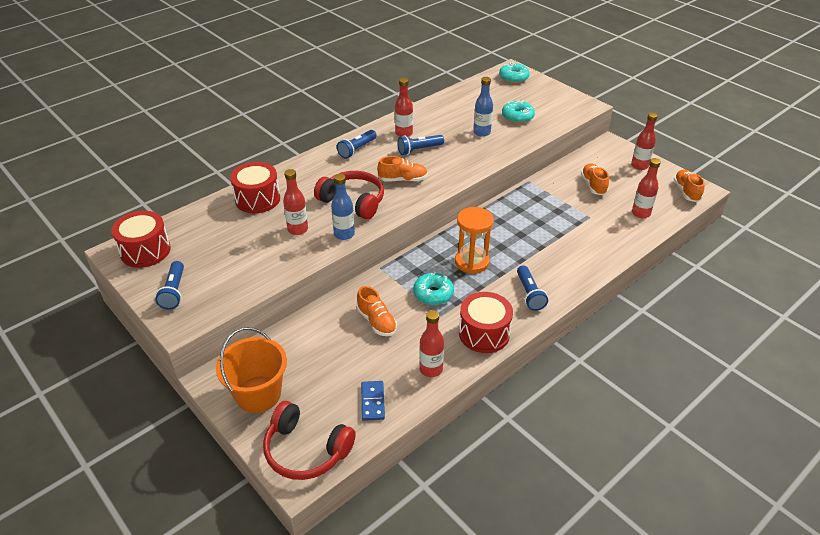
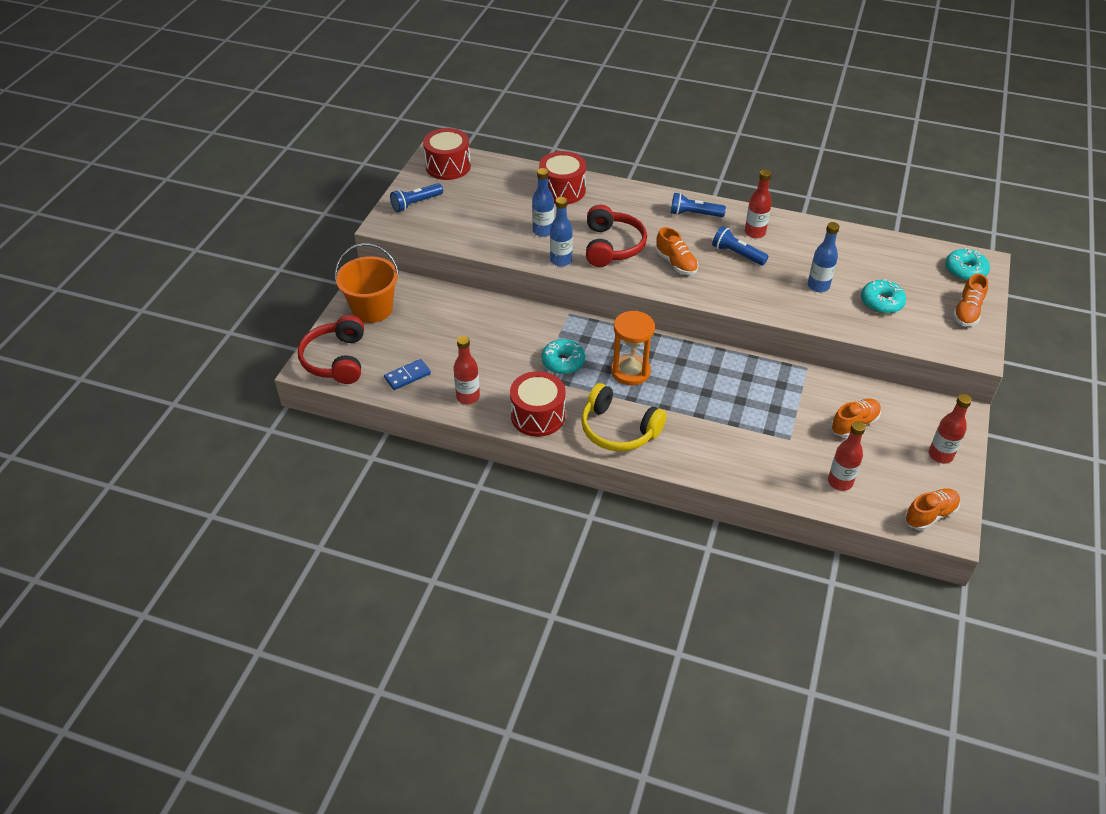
camera: 60 degrees right, 5 degrees up
red bottle [283,169,308,235] -> blue bottle [532,168,554,237]
orange shoe [357,286,397,336] -> orange shoe moved to [953,274,988,326]
blue flashlight [517,265,548,311] -> yellow headphones [581,383,667,452]

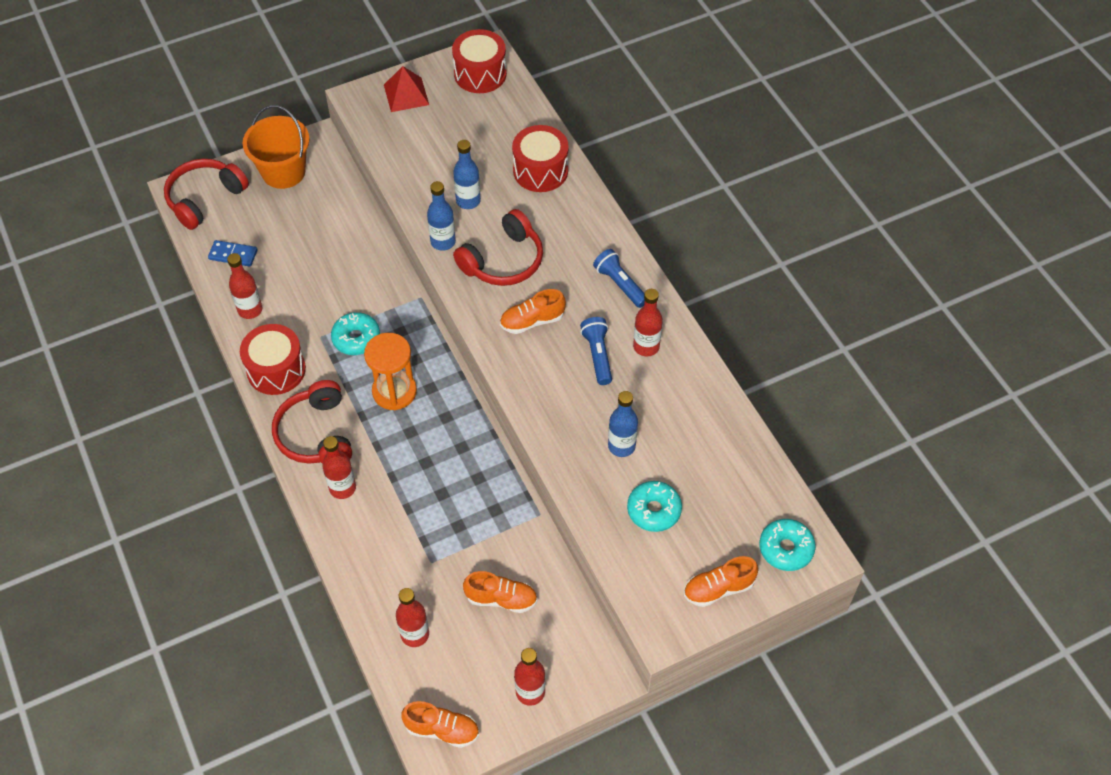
camera: 45 degrees right, 10 degrees up
blue flashlight [390,183,443,212] -> red pyramid [384,66,429,112]
yellow headphones [581,383,667,452] -> red headphones [272,380,352,464]
orange shoe [656,227,698,275] -> orange shoe turned 60 degrees clockwise [500,289,566,334]
none -> red bottle [322,436,356,499]

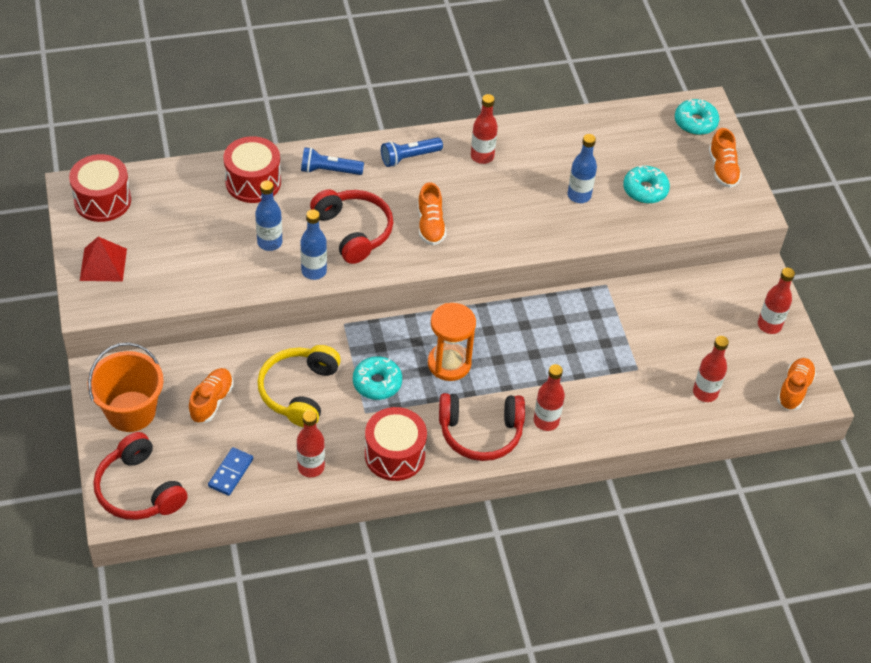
camera: 80 degrees left, 5 degrees down
orange shoe [463,571,537,613] -> orange shoe moved to [188,368,234,423]
blue flashlight [580,317,612,385] -> blue flashlight moved to [301,147,364,175]
none -> yellow headphones [257,345,341,427]

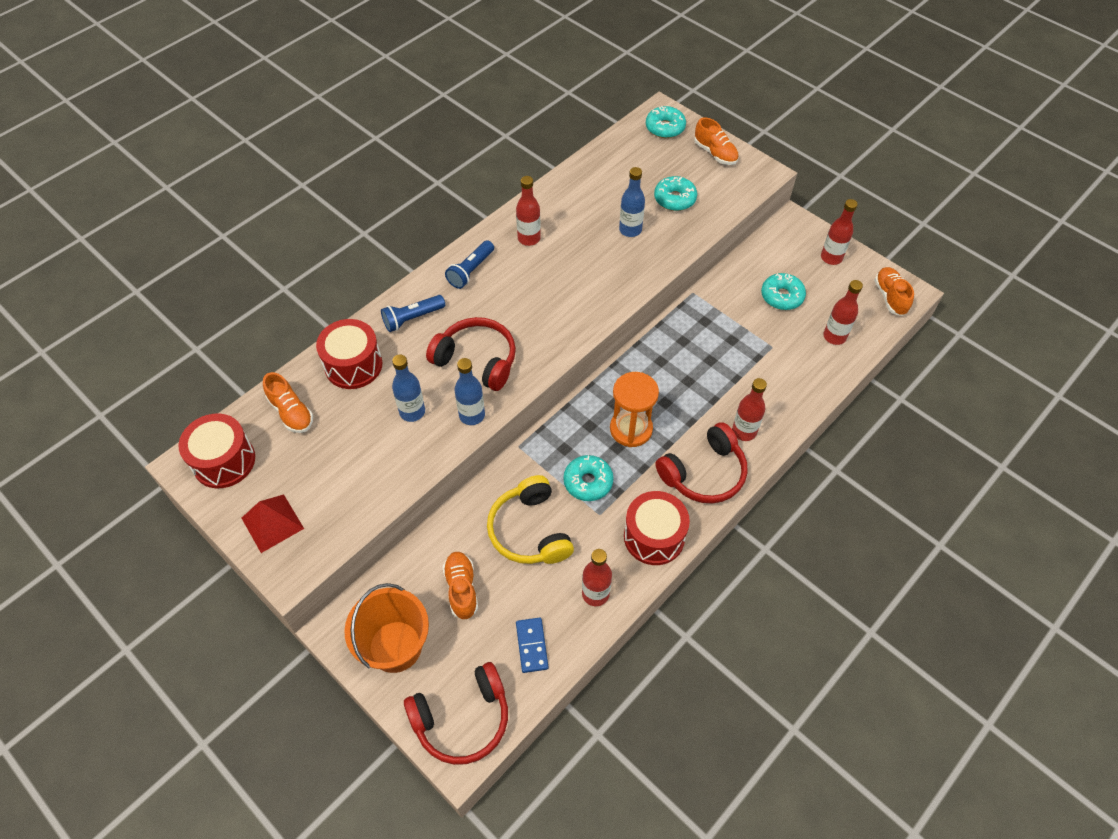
camera: 30 degrees left, 5 degrees up
red headphones [93,432,188,520] -> red headphones turned 45 degrees counterclockwise [404,662,508,765]
orange shoe [418,182,447,245] -> orange shoe moved to [263,372,313,433]
none -> turquoise donut [761,273,806,310]

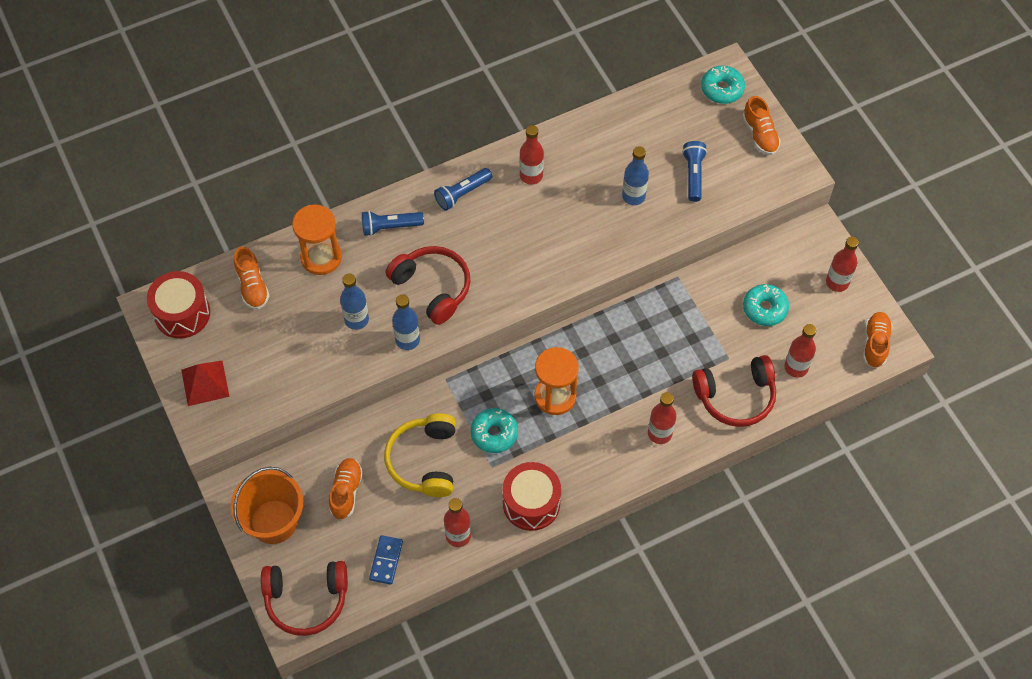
camera: 20 degrees right, 5 degrees up
red drum [316,319,382,389] -> orange hourglass [292,204,342,275]
turquoise donut [654,176,697,211] -> blue flashlight [682,141,707,202]
red headphones [655,422,748,504] -> red headphones moved to [692,355,776,427]

